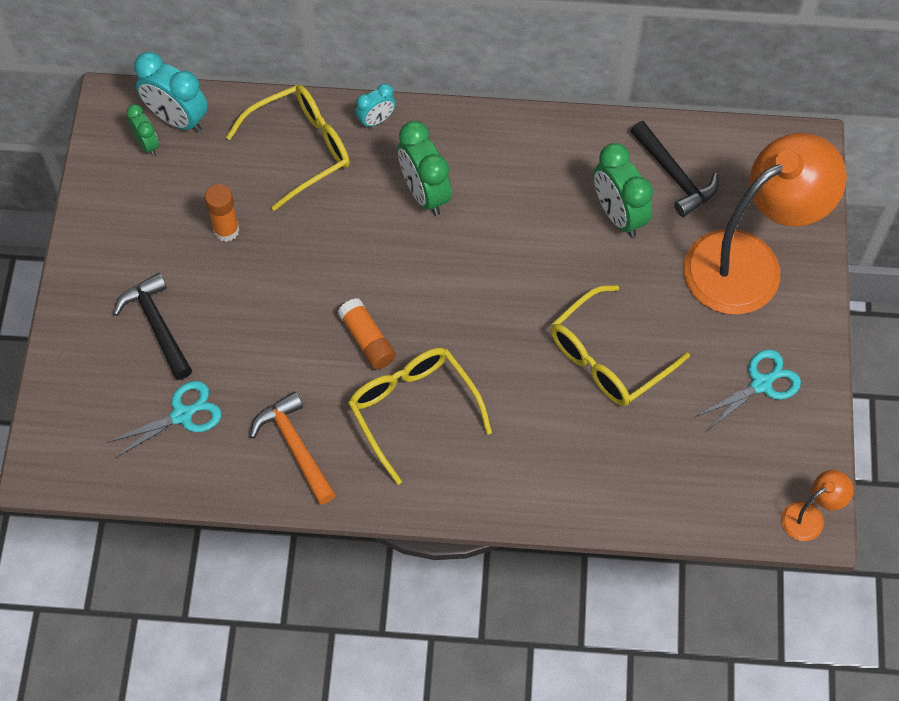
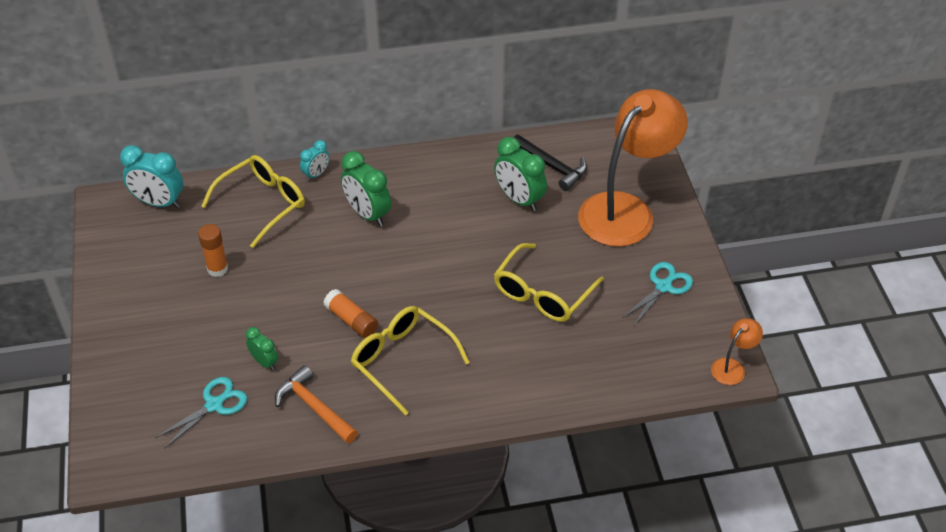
camera: 15 degrees left, 15 degrees down
black hammer [113,273,192,380] -> none
green clock [126,104,159,156] -> green clock moved to [246,327,278,370]

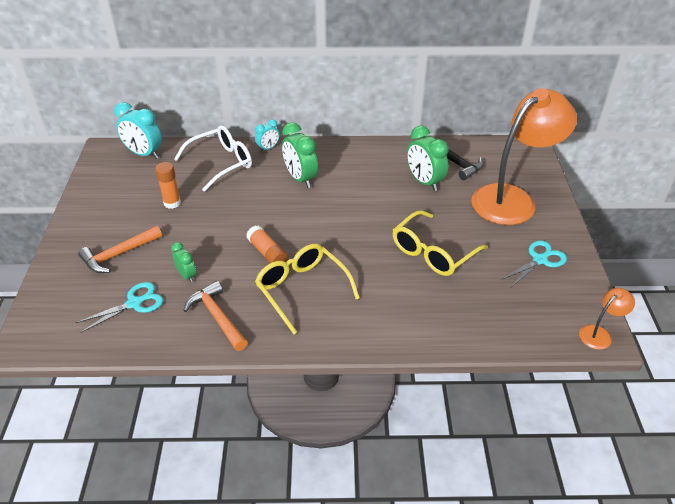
camera: 10 degrees right, 5 degrees down
yellow glasses [201,155,305,248] -> white glasses [174,125,252,192]
none -> orange hammer [78,226,162,273]

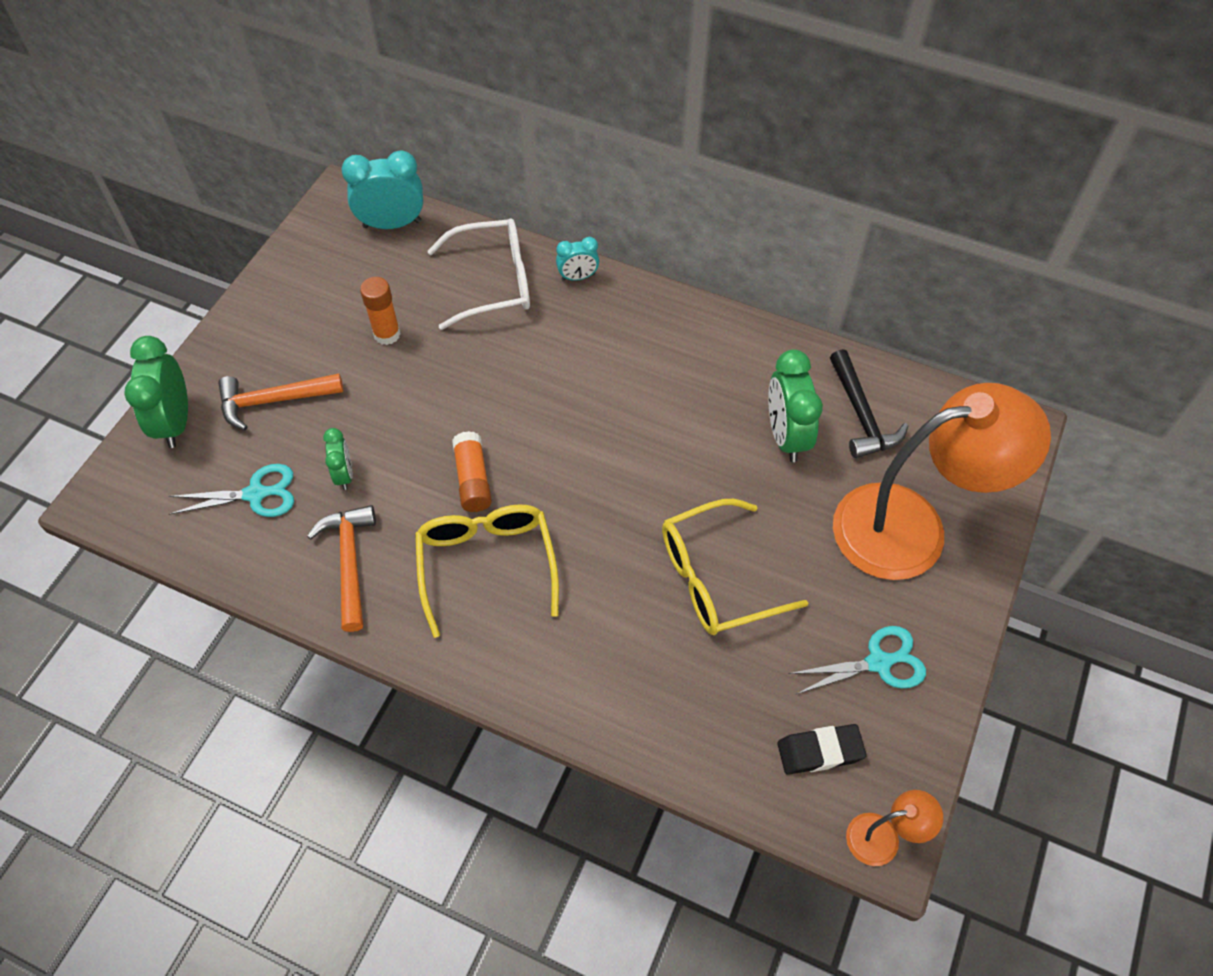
camera: 25 degrees right, 15 degrees up
turquoise clock [114,102,162,159] -> turquoise clock turned 120 degrees clockwise [341,150,423,229]
green clock [282,122,318,188] -> green clock moved to [124,336,188,448]
none -> black eraser [777,724,866,775]

